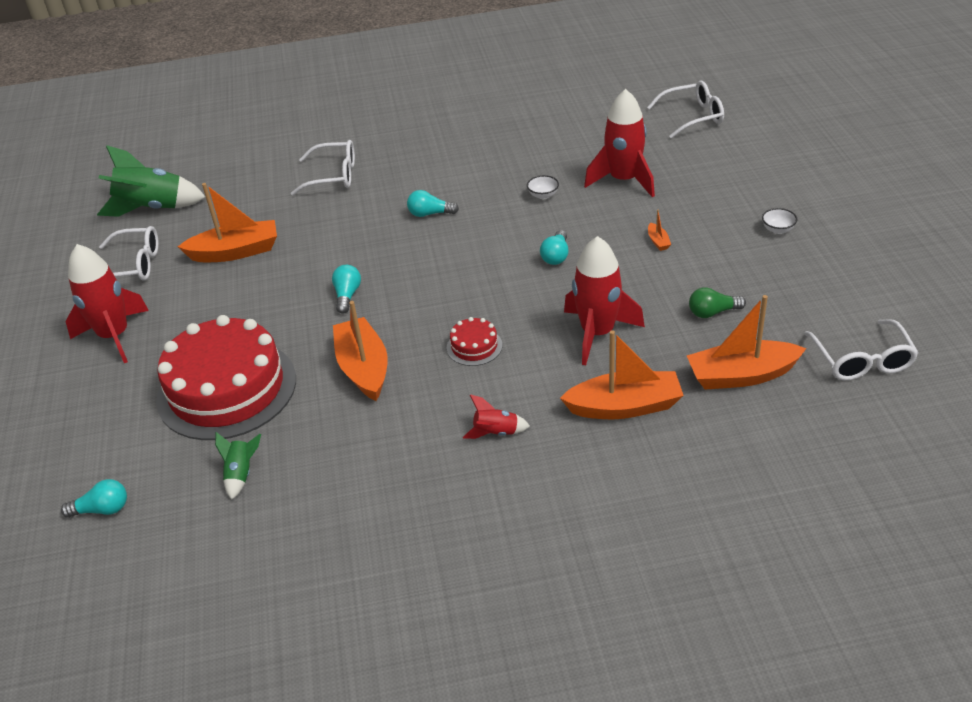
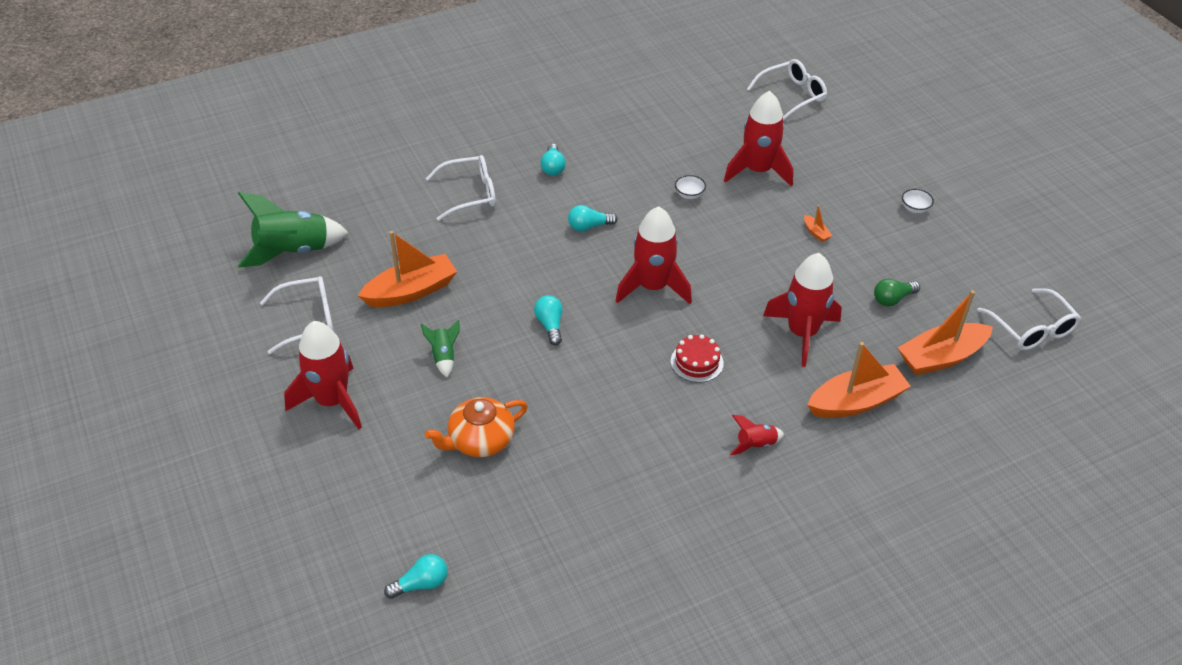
camera: 20 degrees left, 5 degrees up
red cake [156,315,296,440] -> orange teapot [425,397,528,457]
green rocket [215,432,261,500] -> green rocket moved to [421,320,460,377]
orange boat [333,301,388,401] -> none
turquoise light bulb [540,230,568,265] -> turquoise light bulb moved to [540,144,566,176]
none -> red rocket [616,206,692,304]

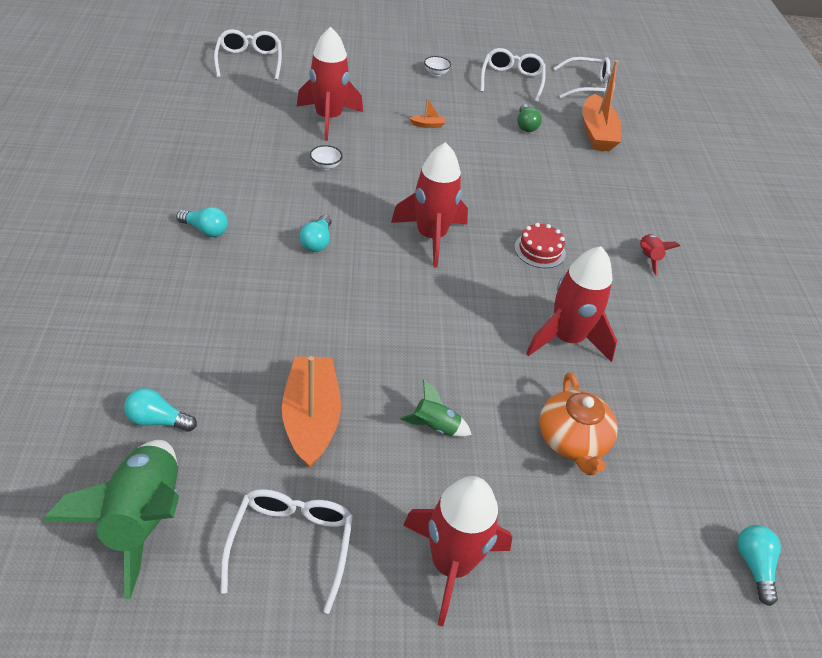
camera: 70 degrees left, 0 degrees up
white glasses [426,155,496,221] -> white glasses moved to [480,48,546,102]
turquoise light bulb [534,295,563,345] -> turquoise light bulb moved to [124,388,197,432]
red rocket [763,253,842,367] -> red rocket moved to [526,246,617,362]
orange boat [807,342,911,418] -> none

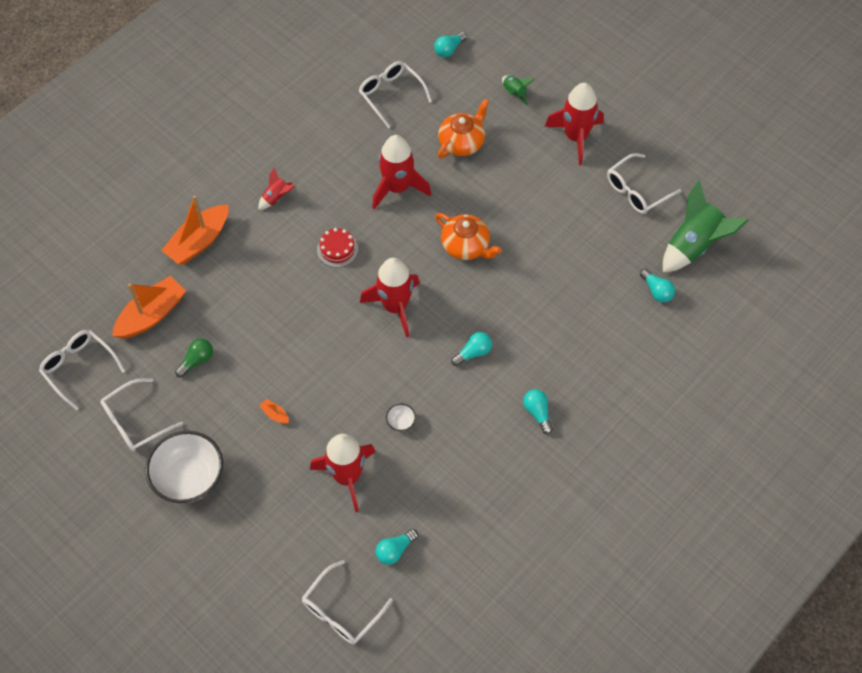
camera: 130 degrees left, 15 degrees up
orange boat [282,356,341,468] -> orange boat moved to [161,195,228,265]
green rocket [400,380,472,437] -> green rocket moved to [502,76,534,106]
white bowl [424,56,451,76] -> white bowl [145,431,223,503], size x2.49
none -> white glasses [359,61,432,128]
none -> turquoise light bulb [376,529,418,565]
none -> orange teapot [435,213,501,260]

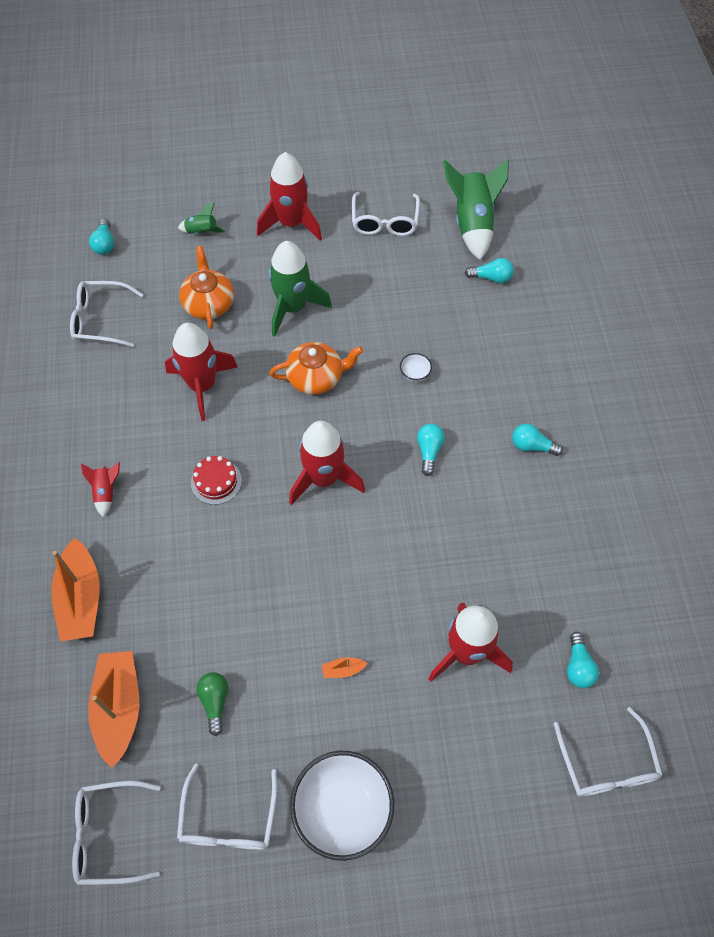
camera: 50 degrees left, 0 degrees up
white bowl [386,404,416,431] -> white bowl moved to [400,353,432,382]
none -> green rocket [268,241,332,337]

